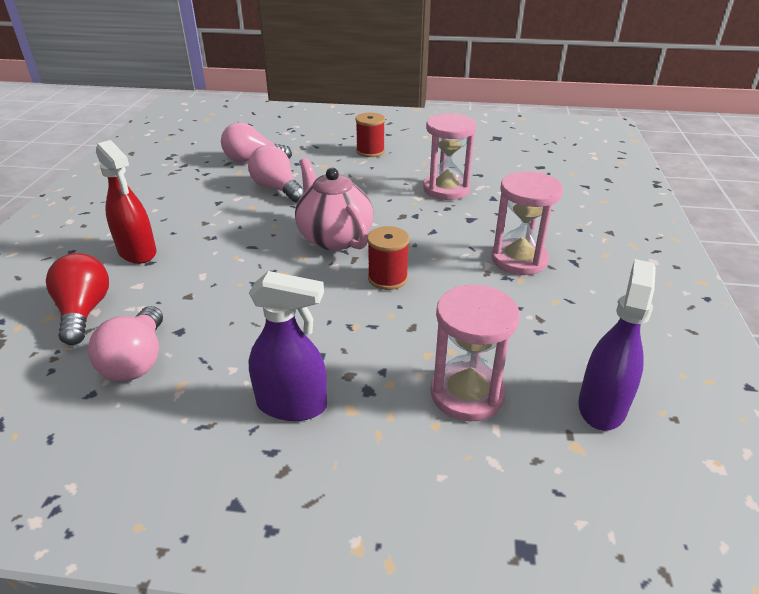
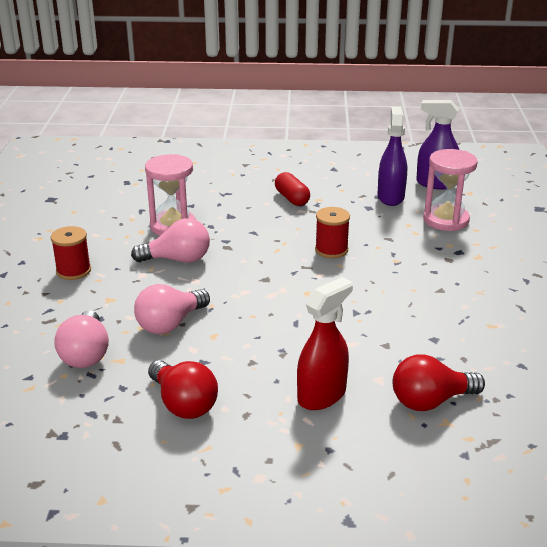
camera: 95 degrees left, 5 degrees down
pink light bulb [88,306,163,381] -> pink light bulb moved to [131,218,210,263]
purple spray bottle [248,271,327,421] -> purple spray bottle moved to [377,107,407,206]
pink teapot [295,158,373,251] -> none
pink hourglass [491,171,563,275] -> red capsule [275,172,310,206]
none -> red light bulb [148,360,218,419]

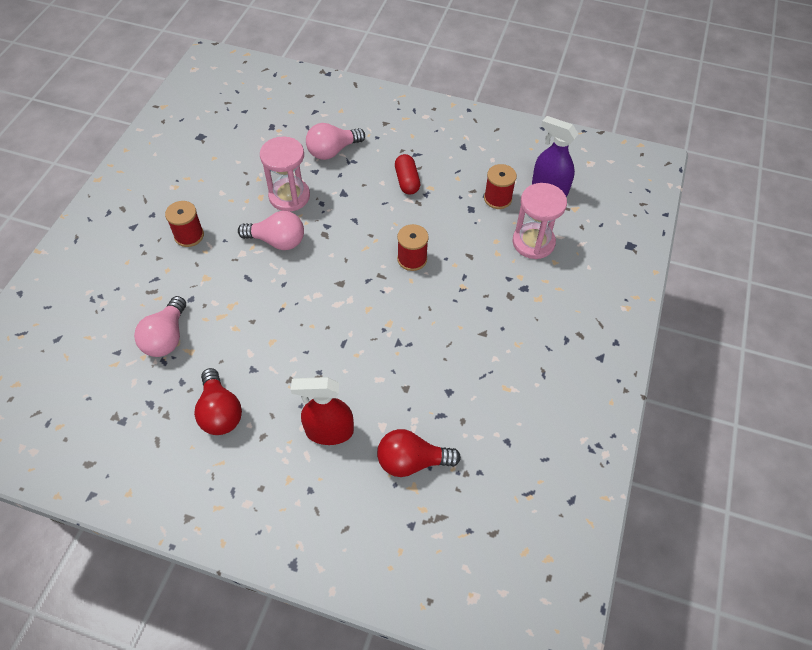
camera: 15 degrees right, 25 degrees up
pink light bulb [134,284,210,334] -> pink light bulb moved to [306,123,365,160]
red spray bottle [297,277,353,410] -> red spray bottle turned 150 degrees counterclockwise [291,377,354,445]
purple spray bottle [377,107,407,206] -> red spool [484,164,517,209]

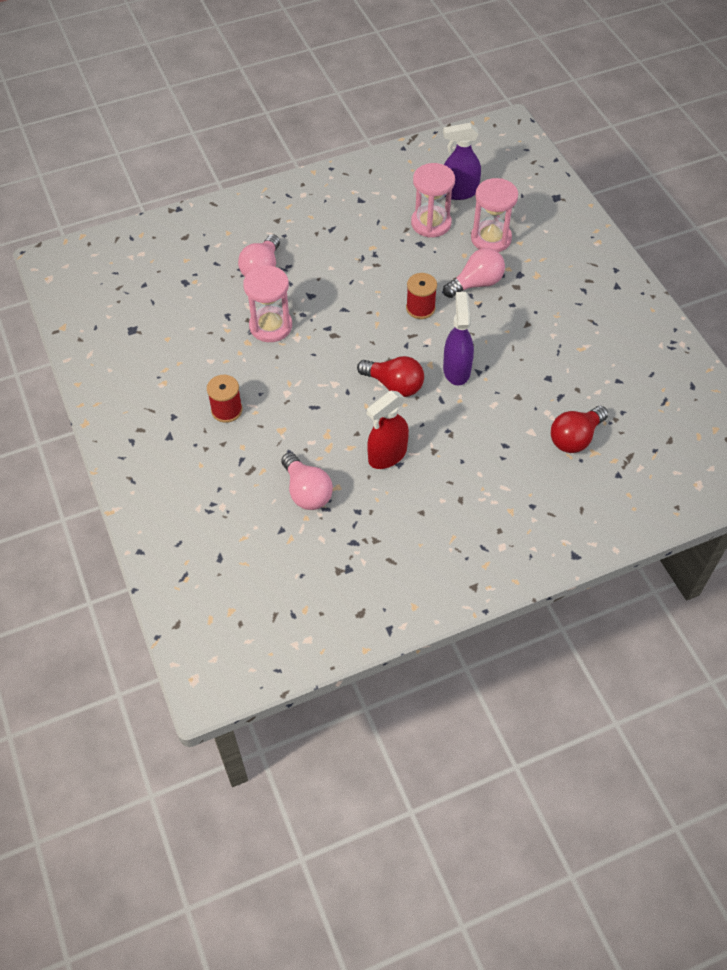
camera: 40 degrees left, 0 degrees up
red light bulb [194,368,242,435] -> red light bulb moved to [357,356,424,397]
pink light bulb [238,211,304,250] -> pink light bulb moved to [443,248,505,298]
red spray bottle [291,377,354,445] -> red spray bottle moved to [367,391,409,469]
red capsule [395,154,420,194] -> none
red spool [484,164,517,209] -> pink hourglass [411,163,455,238]
none -> purple spray bottle [443,292,474,386]

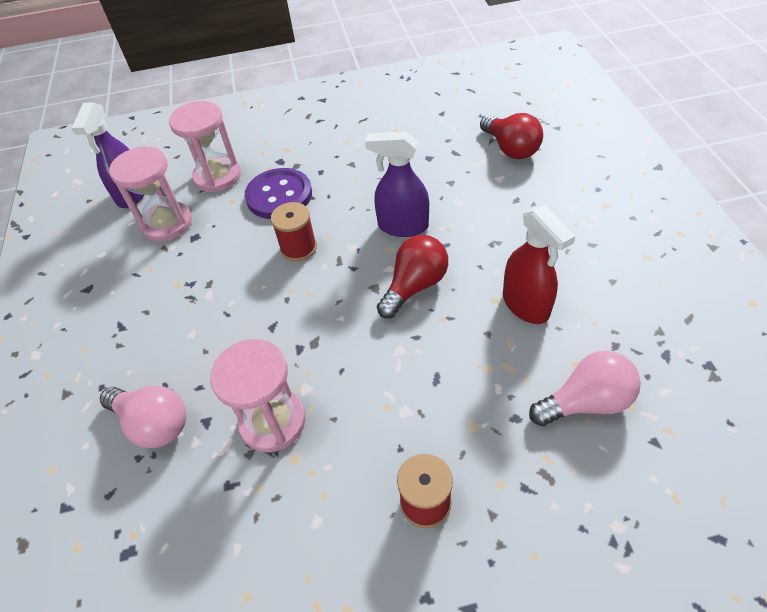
camera: 75 degrees left, 5 degrees down
pink light bulb [443,248,505,298] -> purple button [245,168,312,219]

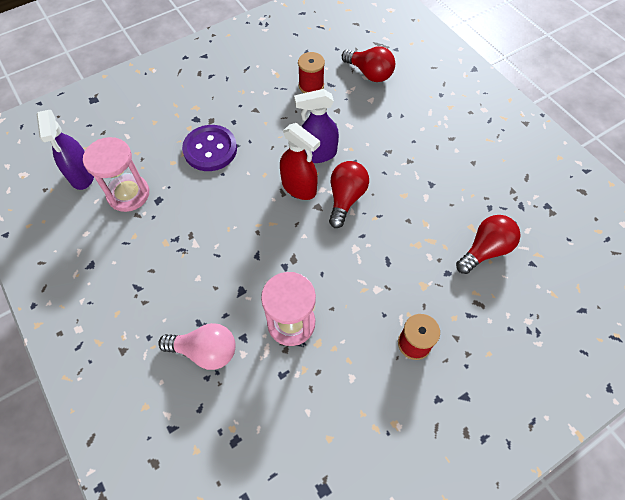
camera: 25 degrees left, 10 degrees up
pink hourglass [169,101,241,193] -> none
red spool [271,202,317,262] -> red spool moved to [298,52,325,93]
red spray bottle [503,205,575,324] -> red spray bottle moved to [280,123,320,200]
pink light bulb [529,351,641,426] -> red light bulb [456,215,521,274]

